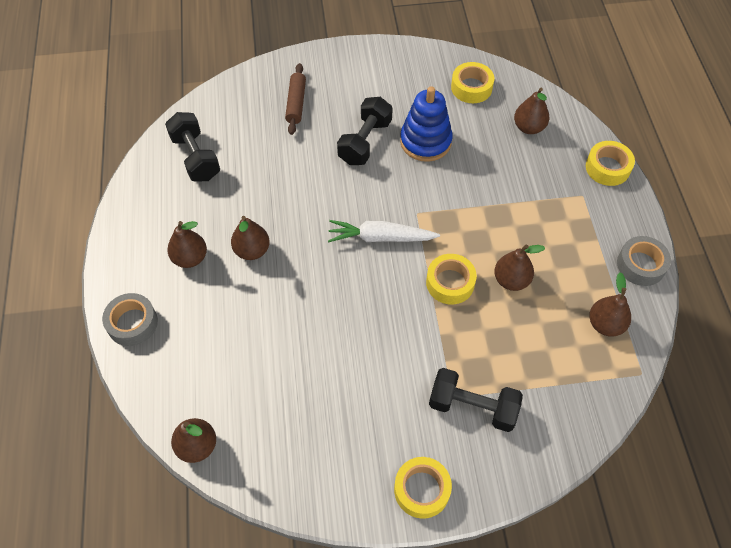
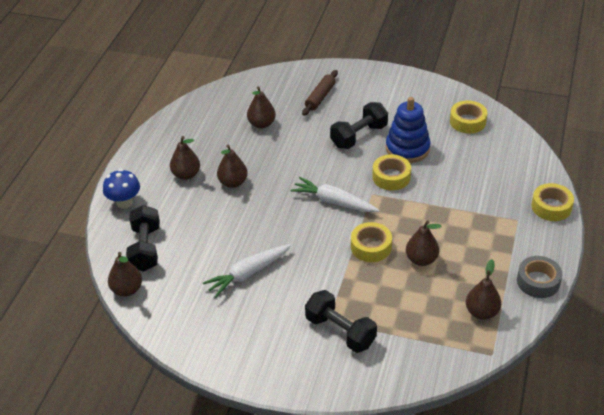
camera: 25 degrees right, 15 degrees down
grey tape [102,293,158,346] -> blue mushroom [103,169,140,209]
black dumbbell [165,112,220,181] -> black dumbbell moved to [126,205,160,272]
yellow tape [394,457,452,519] -> yellow tape moved to [372,154,411,190]
brown pear [514,88,549,134] -> brown pear moved to [247,86,276,129]
none -> white carrot [203,244,291,298]

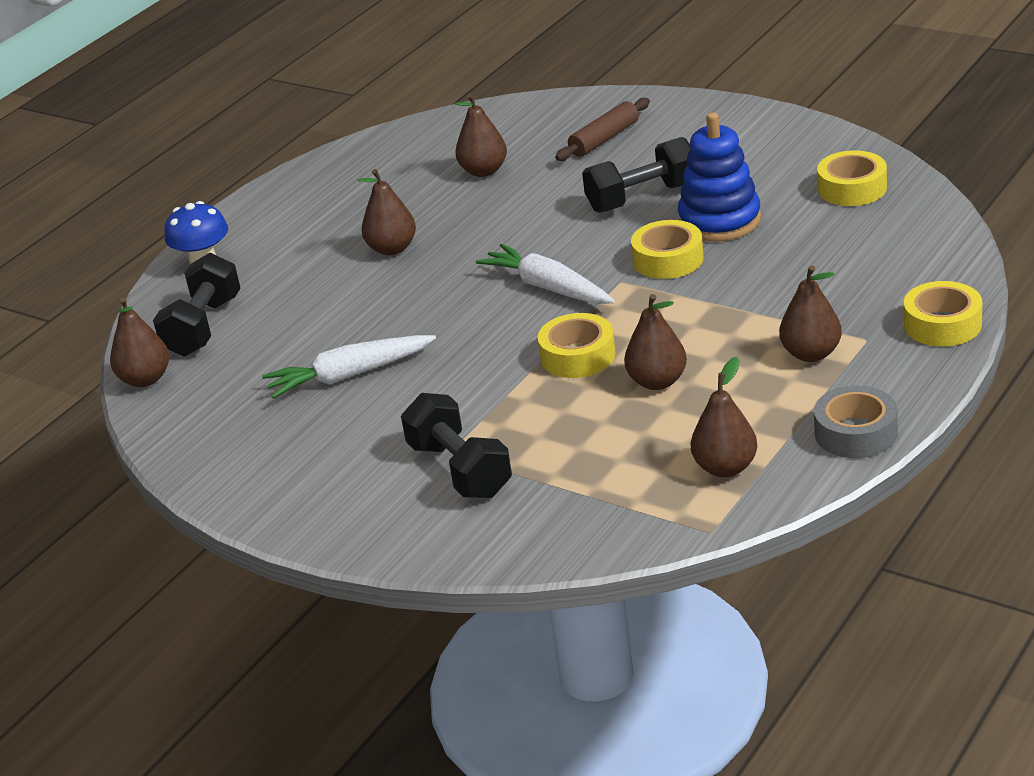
camera: 20 degrees right, 10 degrees down
brown pear [170,136,200,180] -> brown pear moved to [779,265,842,362]

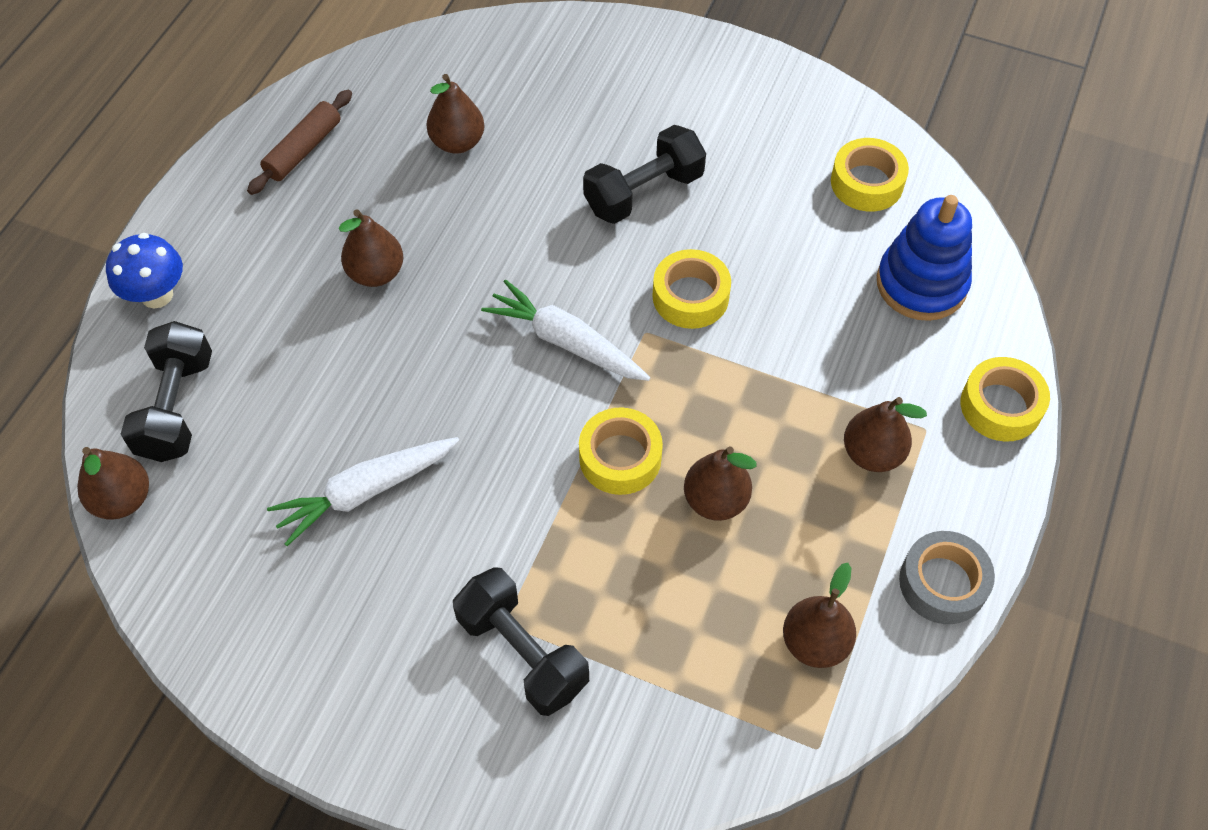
camera: 15 degrees left, 25 degrees up
brown rolling pin [555,98,650,161] -> brown rolling pin moved to [247,89,352,195]
blue stacking toy [678,112,761,242] -> blue stacking toy moved to [877,195,972,321]

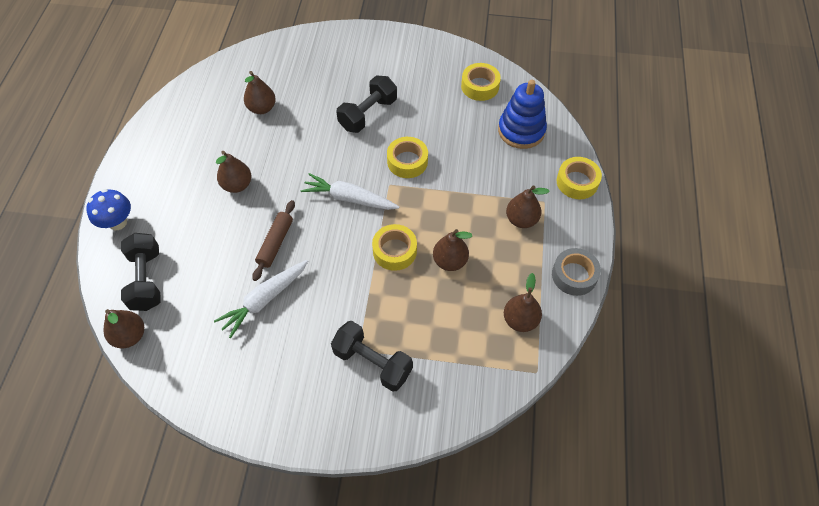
camera: 15 degrees left, 0 degrees up
brown rolling pin [247,89,352,195] -> brown rolling pin moved to [252,200,295,281]

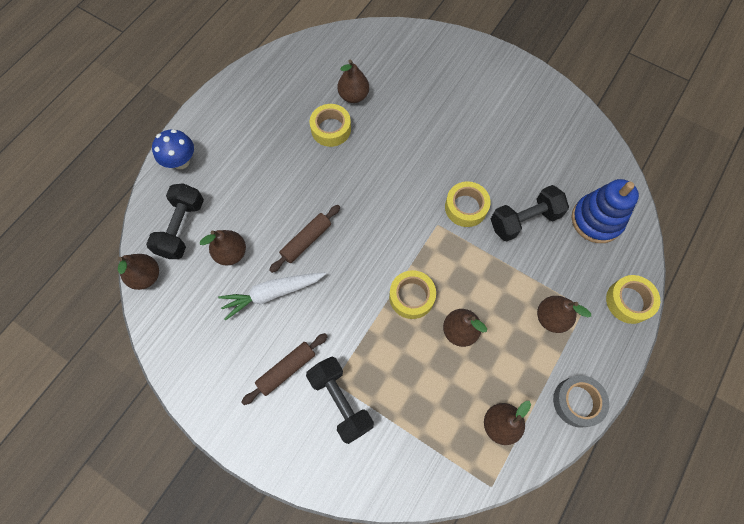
camera: 25 degrees right, 10 degrees up
brown pear [216,151,252,193] -> brown pear moved to [200,230,246,265]
white carrot [301,173,400,210] -> none
black dumbbell [336,75,397,133] -> black dumbbell moved to [491,185,569,242]
yellow tape [461,63,501,101] -> yellow tape moved to [310,104,351,147]
none -> brown rolling pin [242,333,328,405]

